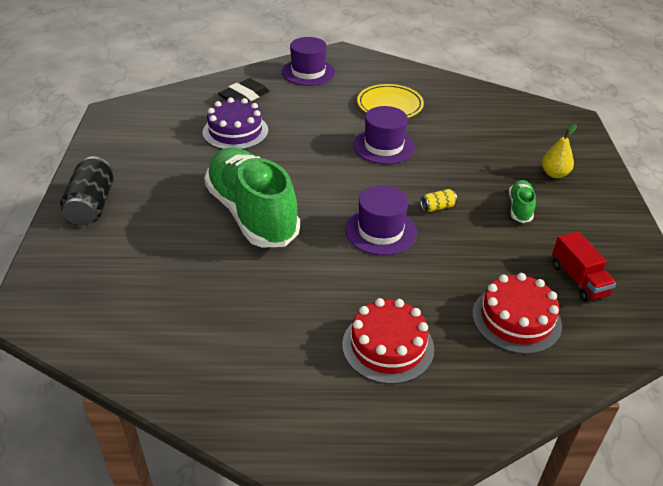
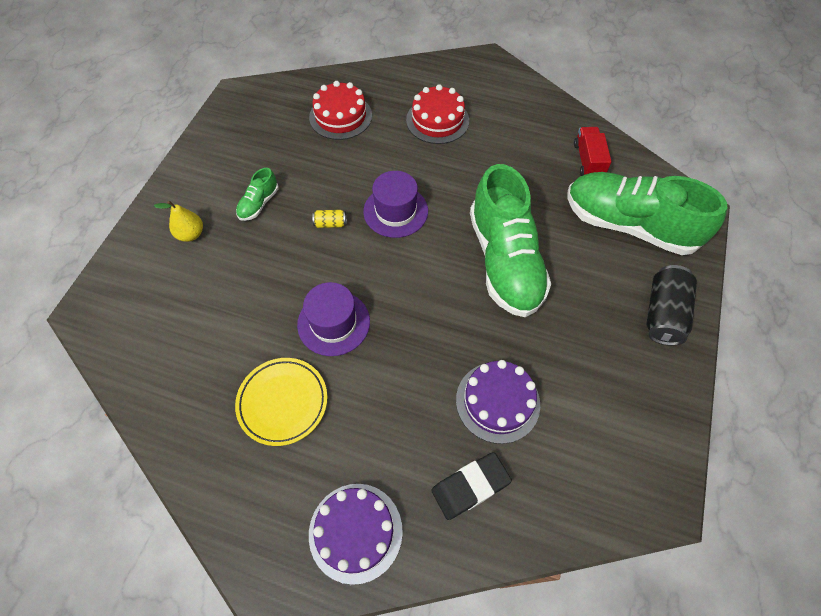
camera: 160 degrees left, 20 degrees up
purple hat [282,37,335,86] -> purple cake [309,484,403,585]
red truck [552,231,616,302] -> red truck moved to [574,127,612,176]
none -> green shoe [567,172,727,255]

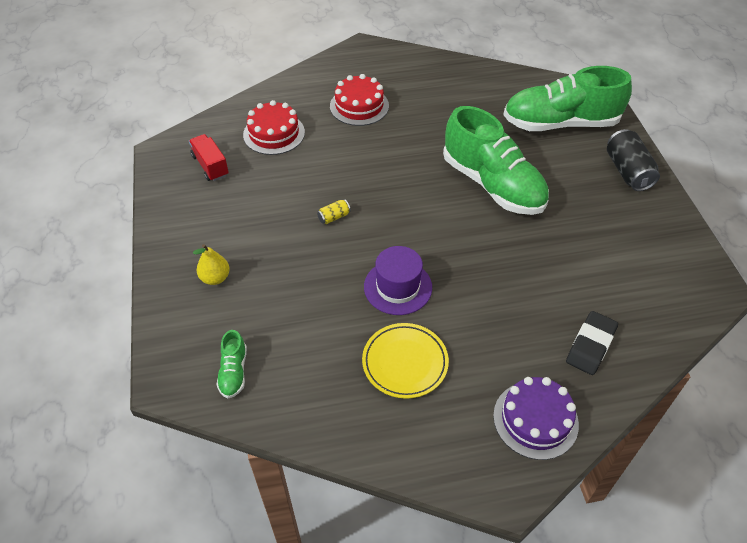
camera: 30 degrees left, 10 degrees down
green shoe [236,168,279,221] -> green shoe moved to [216,330,247,398]
purple hat [363,171,428,238] -> none
purple cake [456,360,540,444] -> none
red truck [574,127,612,176] -> red truck moved to [189,134,229,181]

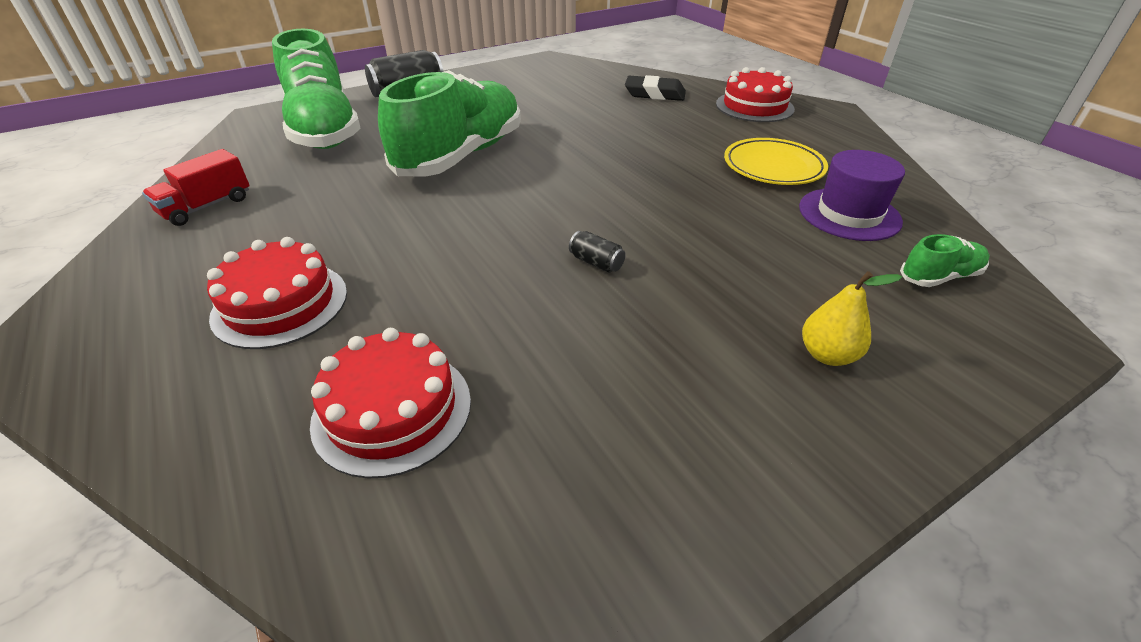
camera: 110 degrees left, 10 degrees down
red truck [189,134,229,181] -> red truck moved to [142,149,250,226]
yellow can [317,199,351,224] -> black can [569,231,626,273]
purple hat [364,246,432,315] -> purple hat moved to [799,150,905,241]
purple cake [493,377,579,460] -> red cake [716,67,795,122]

